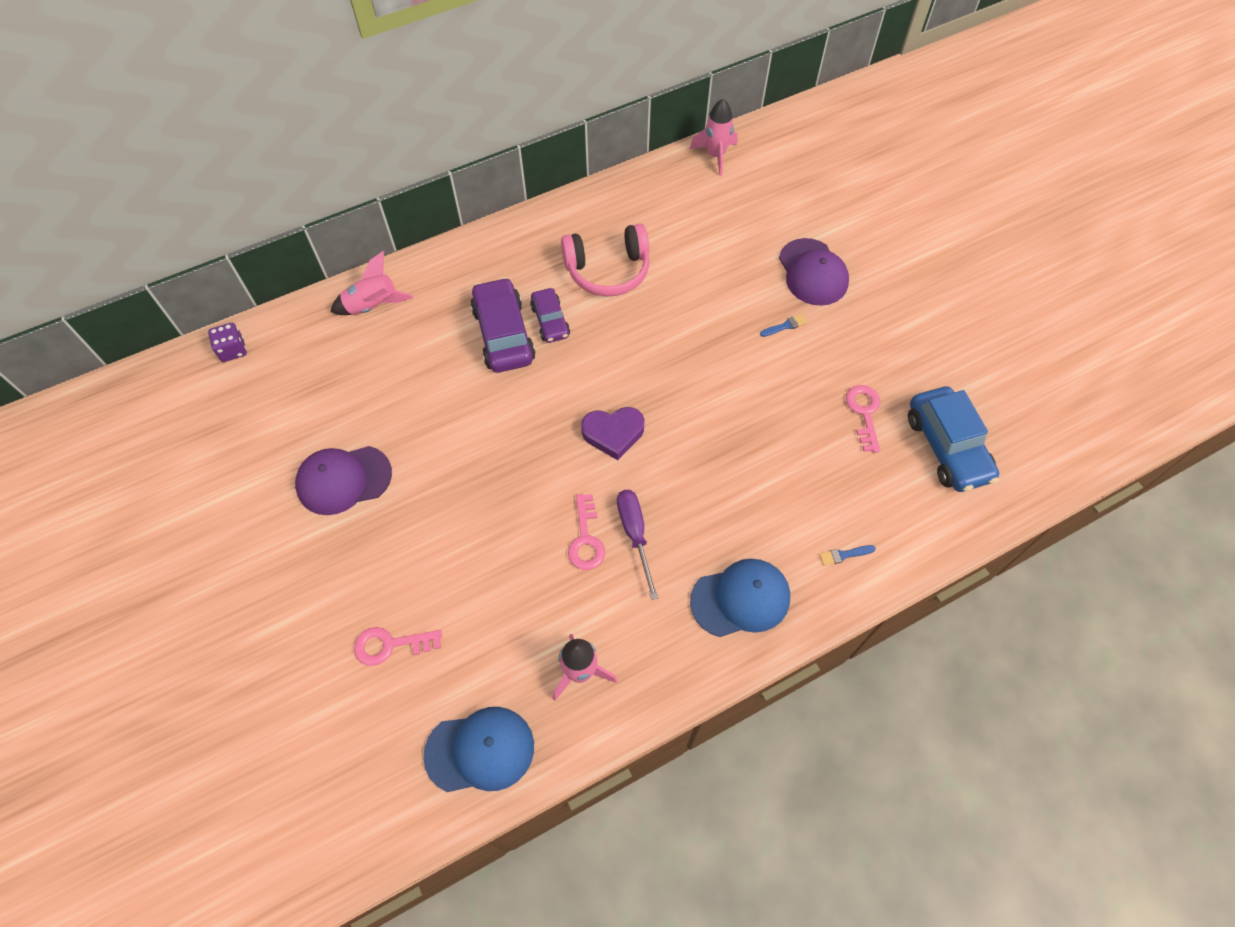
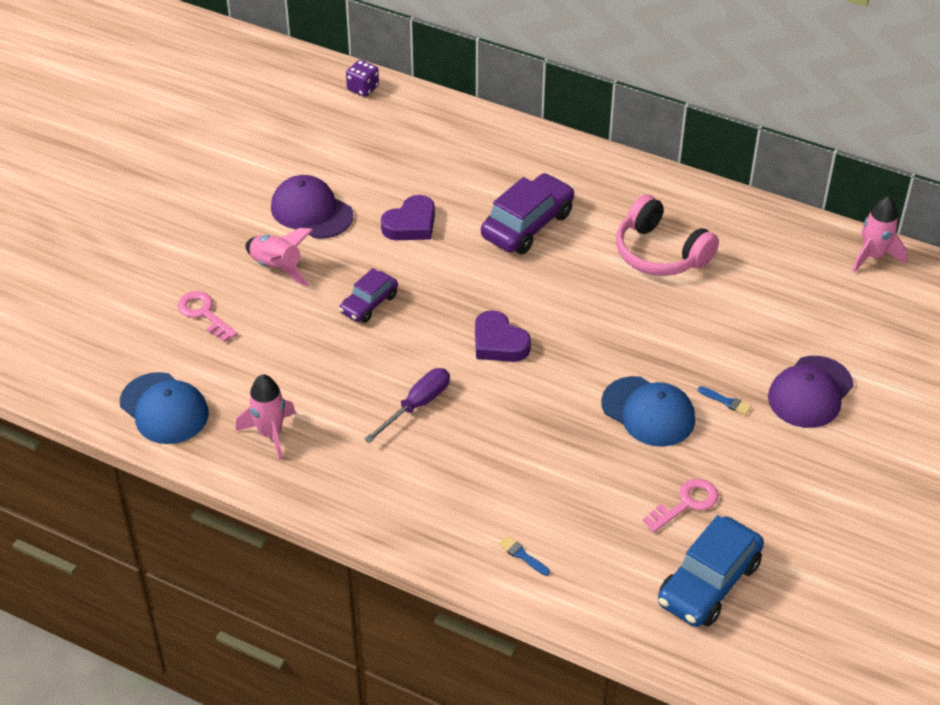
camera: 55 degrees right, 15 degrees down
pink rocket [330,251,413,315] -> pink rocket moved to [246,228,313,286]
purple car [530,288,570,343] -> purple car moved to [339,268,398,323]
pink key [568,494,605,570] -> none
blue cap [690,559,790,637] -> blue cap moved to [601,376,695,447]
none -> purple heart [381,195,435,240]

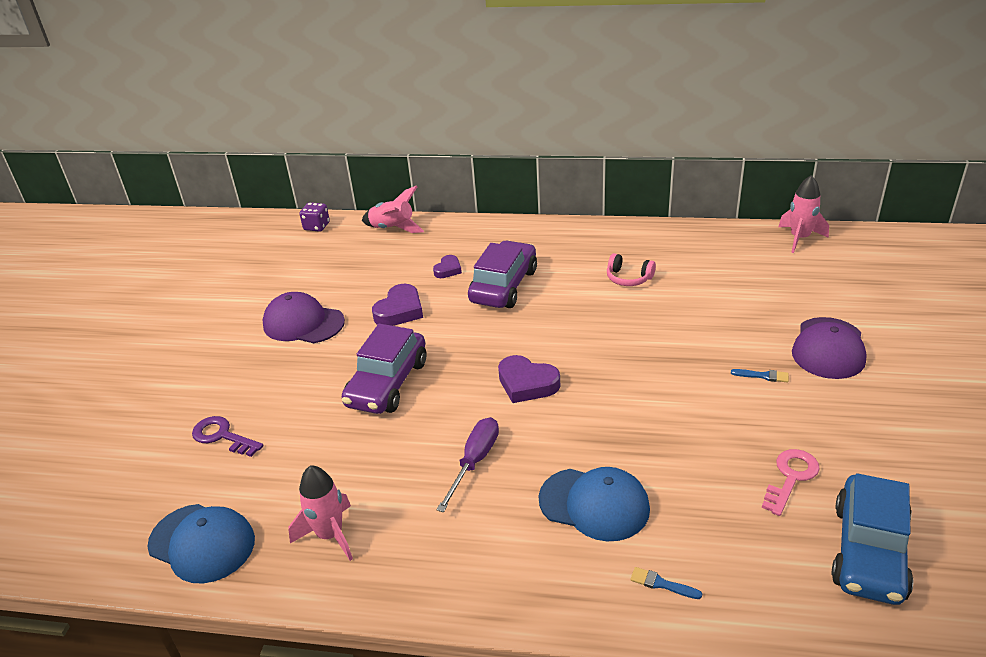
camera: 15 degrees left, 10 degrees down
pink key [178,291,238,342] -> purple key [192,416,264,457]
pink rocket [246,228,313,286] -> pink rocket moved to [362,186,424,233]
purple car [339,268,398,323] -> purple car [342,324,426,414], size x1.69
blue cap [601,376,695,447] -> blue cap moved to [539,467,650,541]
pink headphones [616,194,719,276] -> pink headphones [607,253,656,286], size x0.55
none -> purple heart [433,255,462,278]

